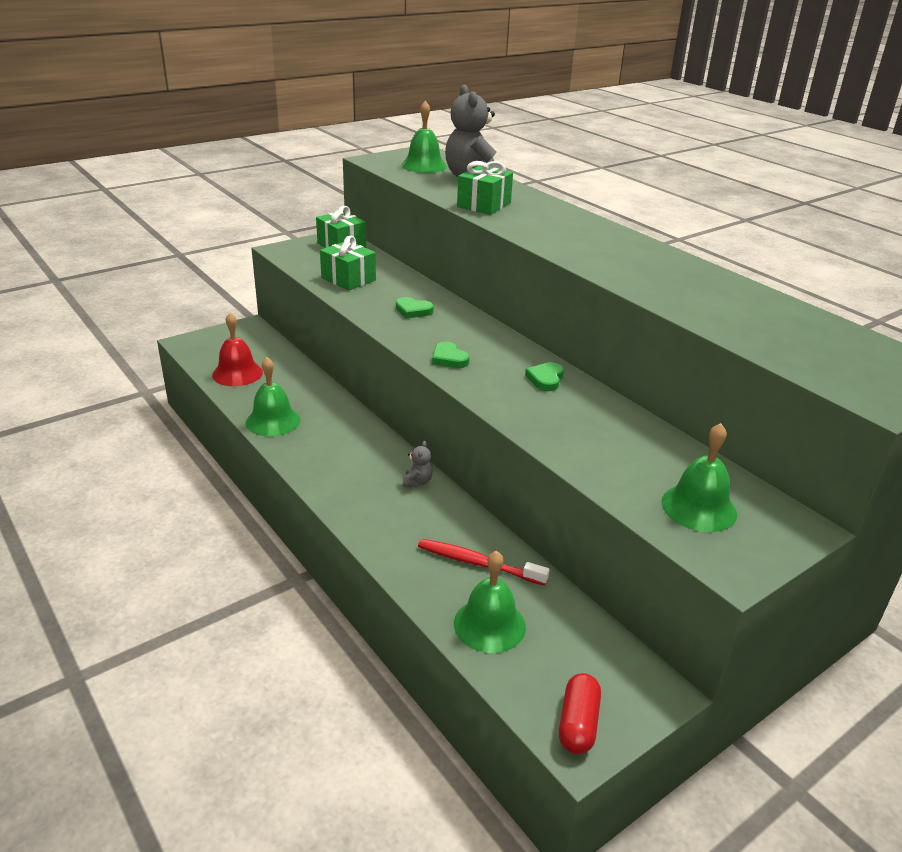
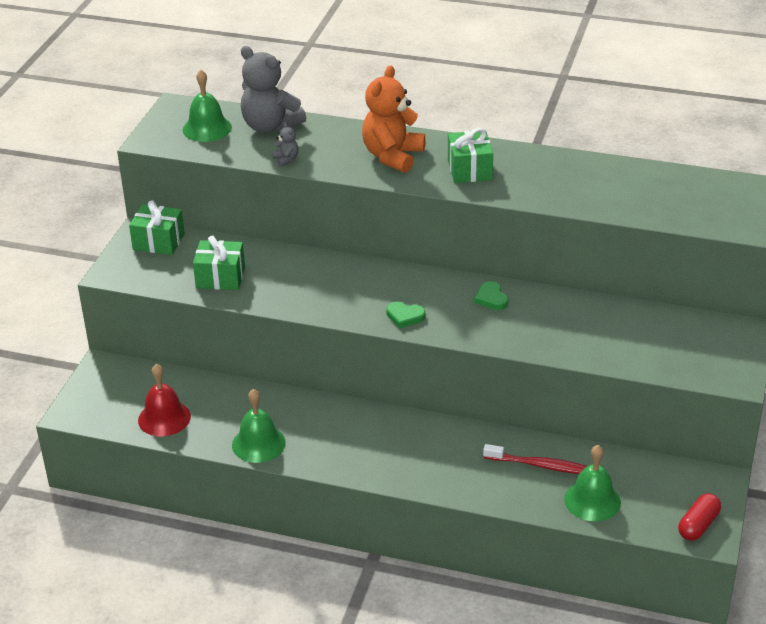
camera: 35 degrees left, 5 degrees up
green heart [396,297,434,319] -> none
grey teddy bear [403,441,433,487] -> grey teddy bear moved to [272,122,299,167]
red toothbrush [418,539,550,586] -> red toothbrush turned 150 degrees counterclockwise [483,444,587,474]
green gift [457,161,513,215] -> green gift moved to [448,128,493,183]
red capsule [559,673,601,754] -> red capsule turned 60 degrees clockwise [678,493,721,541]
green bell [661,423,737,532] -> none
none -> orange teddy bear [362,65,425,173]

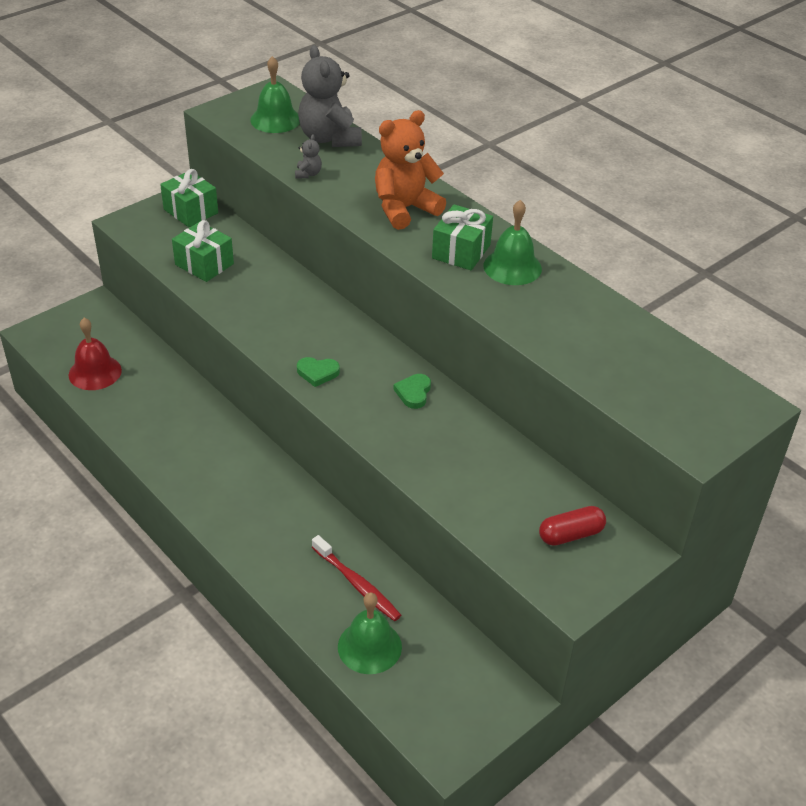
camera: 30 degrees right, 5 degrees up
green bell [232,389,286,463] -> green bell moved to [483,200,542,285]
green heart [386,302,426,328] -> green heart turned 45 degrees counterclockwise [297,357,340,387]
red capsule [678,493,721,541] -> red capsule moved to [539,506,606,546]

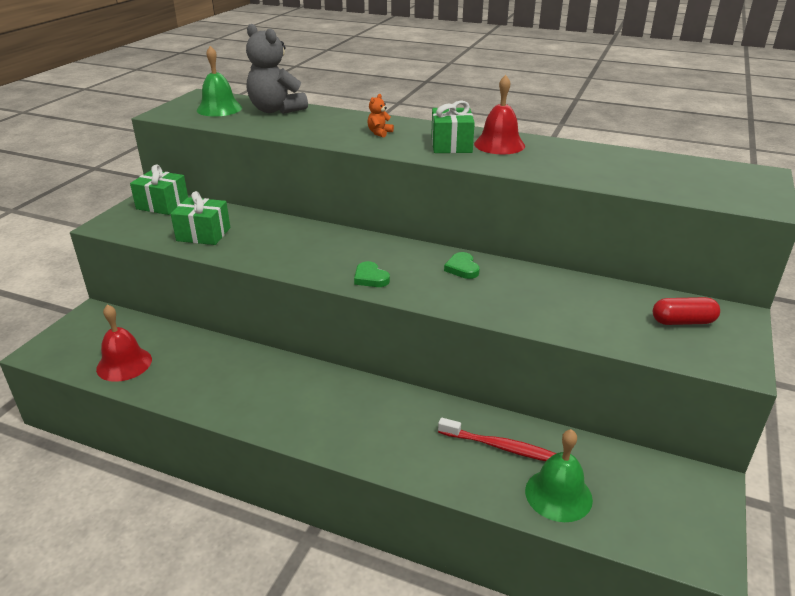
camera: 25 degrees left, 10 degrees down
grey teddy bear [295,134,322,179] -> none
green heart [297,357,340,387] -> green heart turned 75 degrees clockwise [354,261,390,287]
orange teddy bear [375,110,446,230] -> orange teddy bear [367,94,394,138], size x0.42
green bell [483,200,542,285] -> red bell [474,75,525,154]
red capsule [539,506,606,546] -> red capsule turned 45 degrees clockwise [653,297,720,325]

